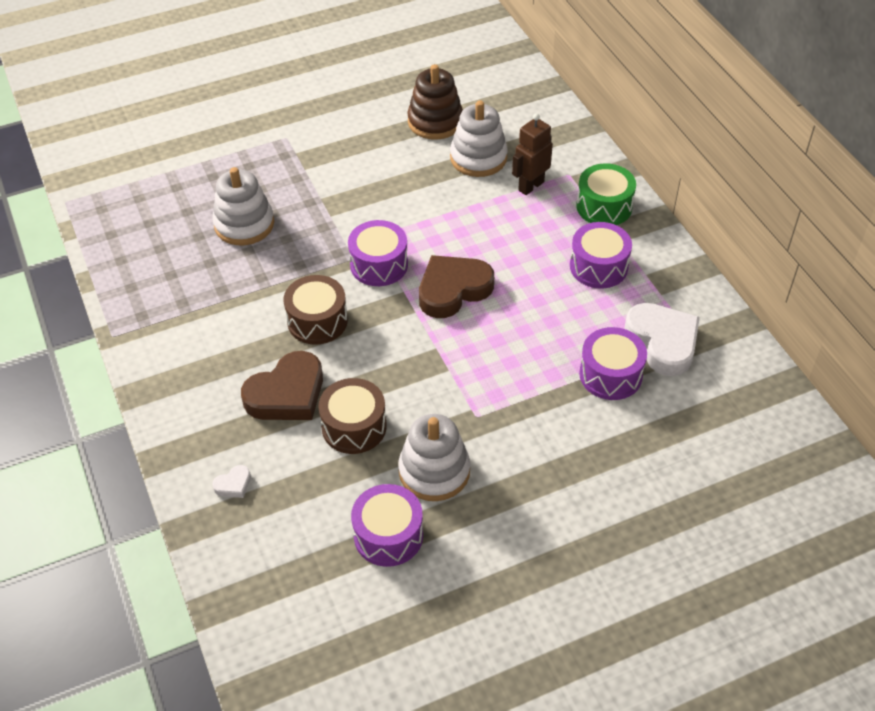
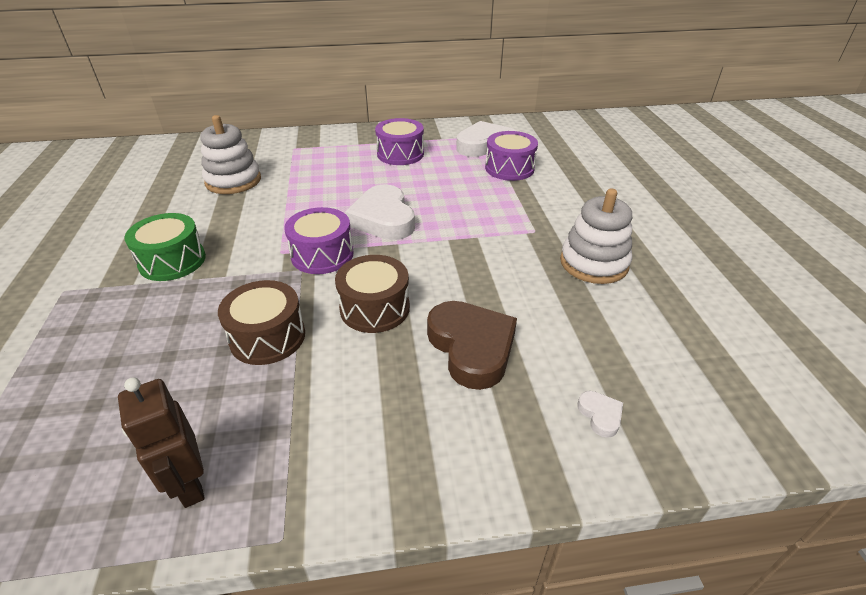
camera: 75 degrees left, 10 degrees down
white stacking toy [212,167,274,245] -> none
brown drum [318,378,387,454] -> brown drum moved to [218,280,305,365]
purple drum [351,484,423,567] -> none
brown stacking toy [408,64,463,140] -> none
brown heart [419,255,494,318] -> white heart [345,185,415,240]
brown robot [512,113,553,195] -> brown robot moved to [118,377,205,508]
green drum [576,163,636,225] -> green drum moved to [124,213,206,281]

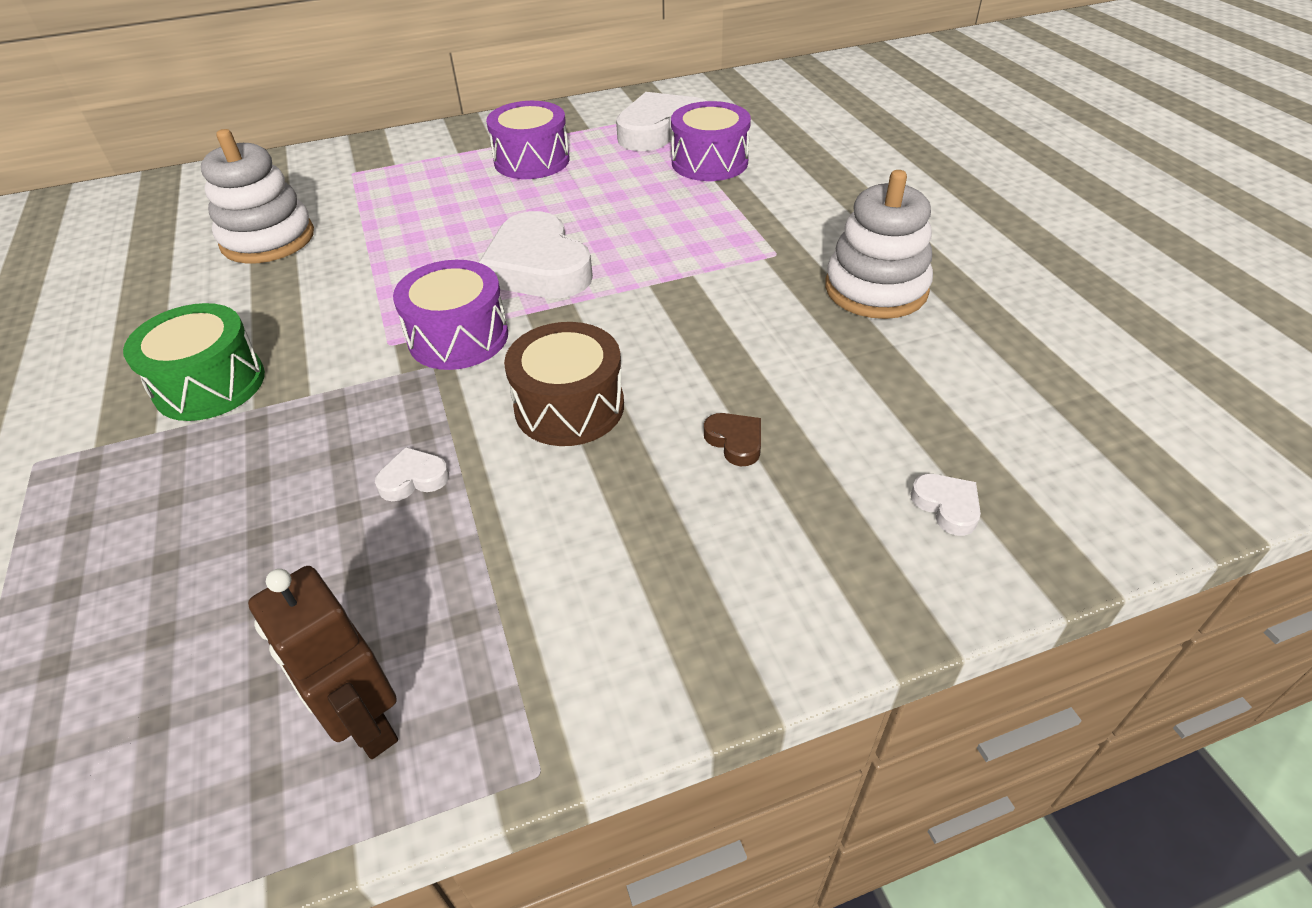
camera: 10 degrees left, 5 degrees up
brown drum [218,280,305,365] -> white heart [375,447,449,501]
brown heart [427,301,517,390] -> brown heart [704,413,761,466], size x0.43

